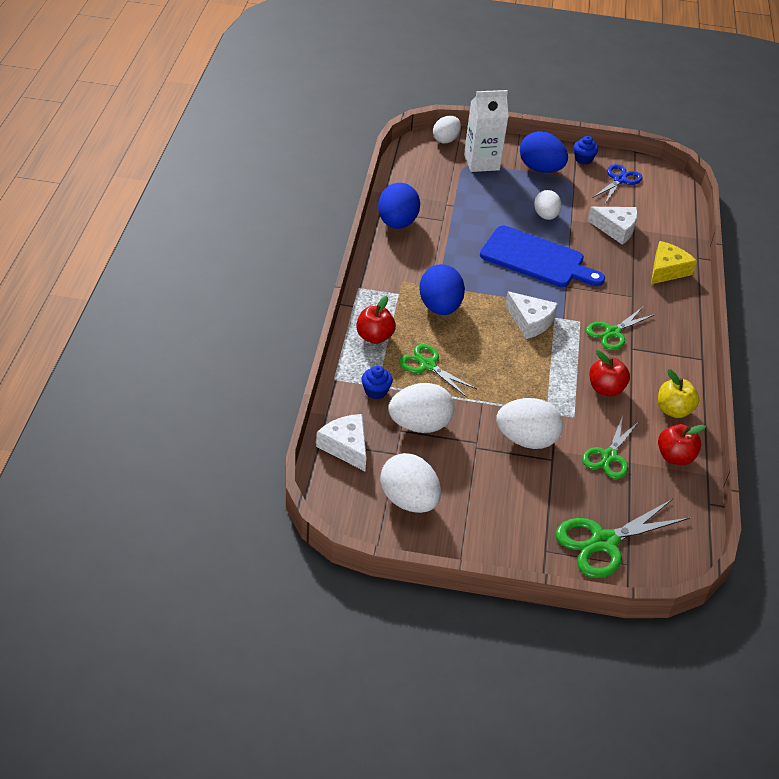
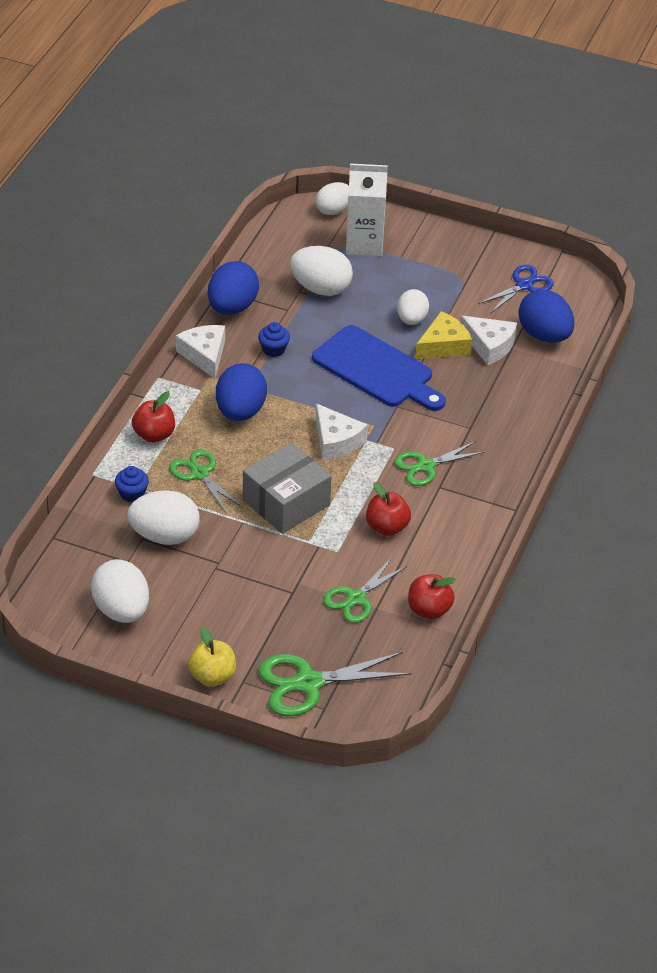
camera: 15 degrees right, 0 degrees up
white cheese [316,414,366,471] -> white cheese moved to [176,325,225,378]
white egg [496,398,563,449] -> white egg moved to [290,246,353,296]
blue egg [520,131,568,173] -> blue egg moved to [518,289,575,343]
blue cupcake [574,136,598,164] -> blue cupcake moved to [258,322,290,357]
yellow cheese [651,241,697,284] -> yellow cheese moved to [415,311,472,359]
yellow apple [658,369,699,418] -> yellow apple moved to [188,627,236,686]
none -> grey box [243,442,332,534]

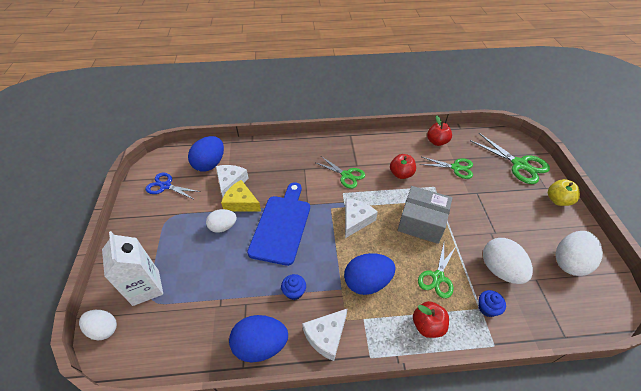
camera: 115 degrees left, 5 degrees up
white egg [290,246,353,296] -> none

